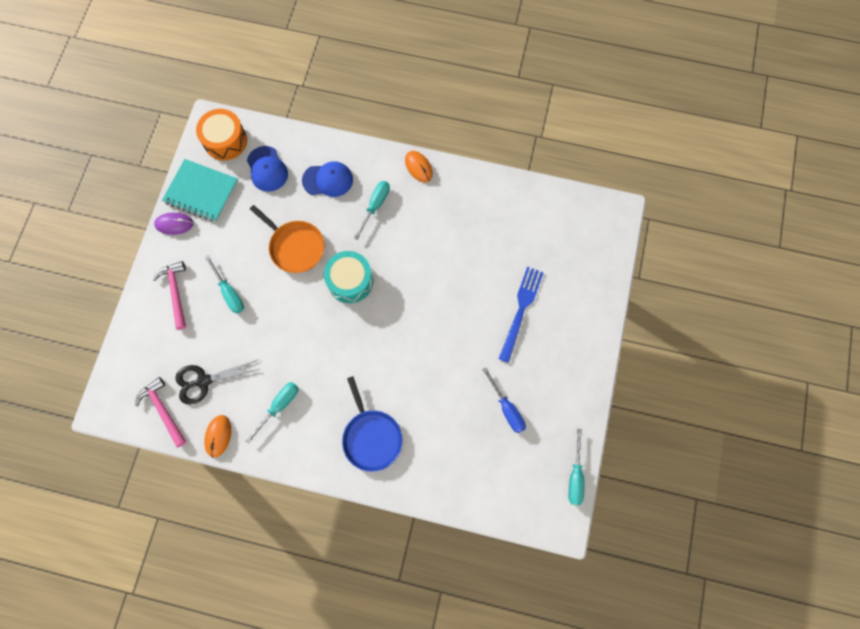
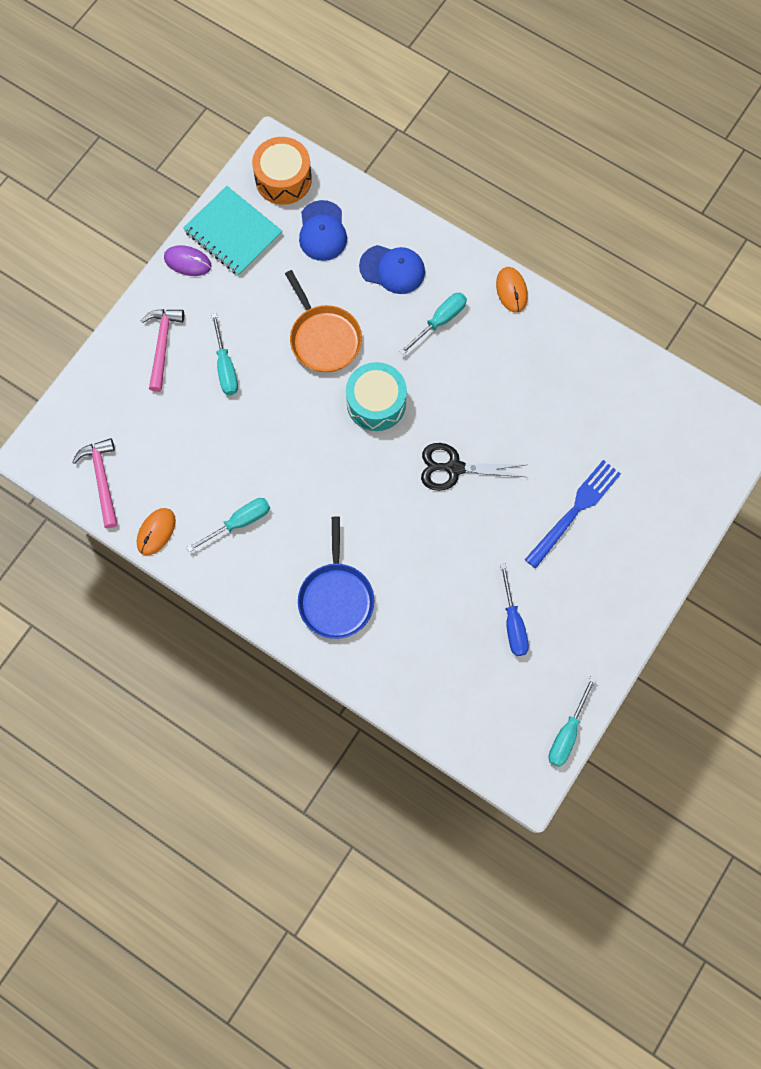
camera: 20 degrees right, 0 degrees up
black scissors [175,360,260,405] -> black scissors moved to [421,443,526,491]

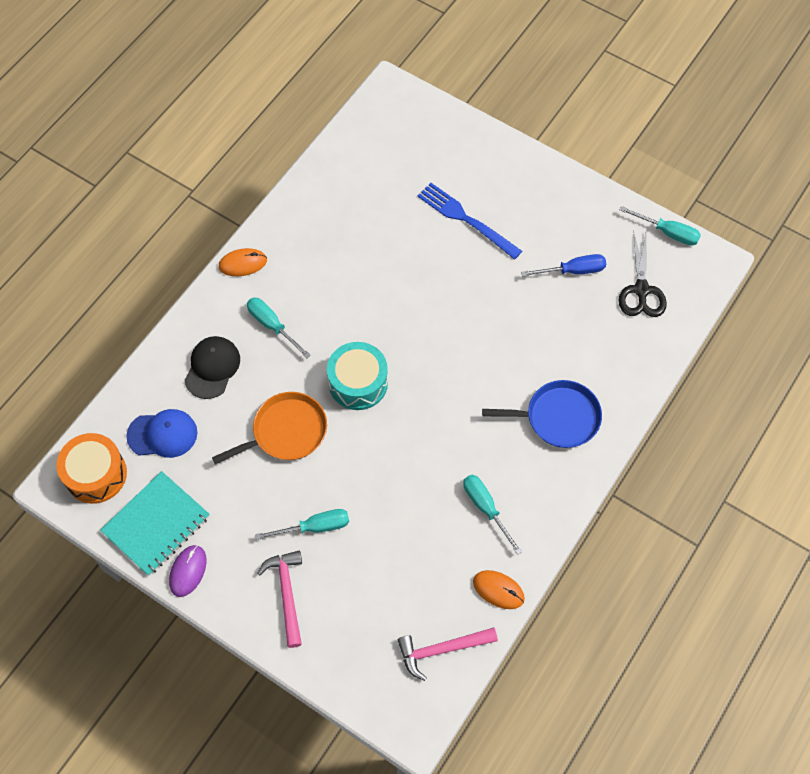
camera: 90 degrees left, 10 degrees down
pink hammer [141,309,184,392] -> pink hammer turned 75 degrees clockwise [257,551,302,648]
blue cap [359,245,425,294] -> black cap [185,336,240,399]
black scissors [421,443,526,491] -> black scissors moved to [618,231,667,317]

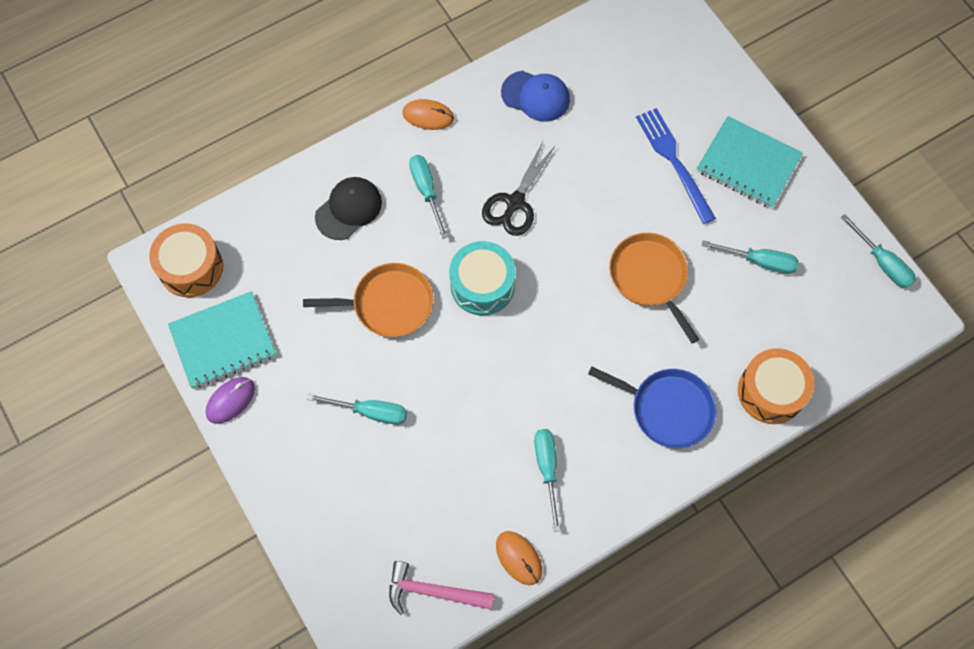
camera: 25 degrees right, 5 degrees up
blue cap [126,409,197,458] -> blue cap moved to [501,71,570,122]
pink hammer [257,551,302,648] -> none
blue screwdriver [521,254,606,277] -> turquoise screwdriver [702,240,799,274]
black scissors [618,231,667,317] -> black scissors moved to [482,142,556,236]
none -> orange pan [609,233,699,343]
none -> turquoise notebook [697,116,803,208]
none -> orange drum [738,348,815,424]

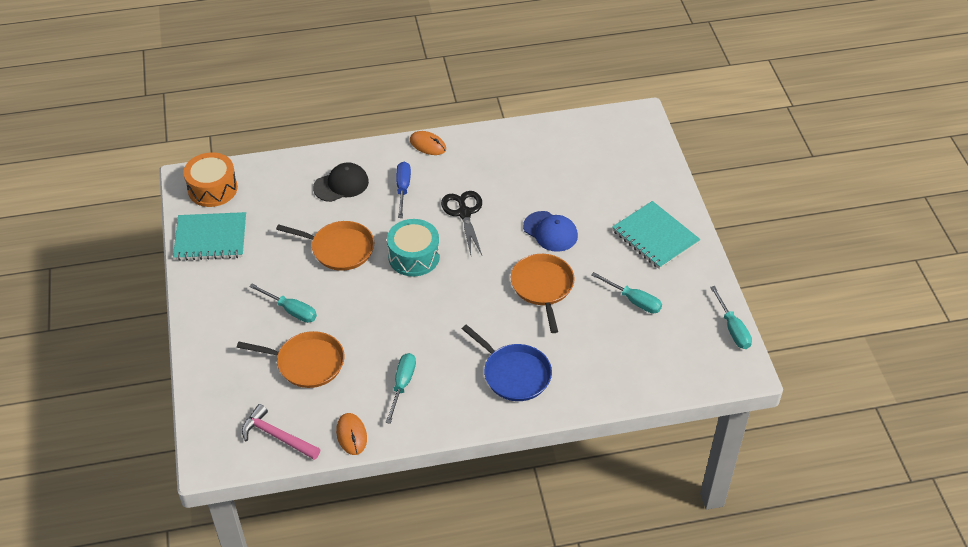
camera: 20 degrees right, 20 degrees down
purple mouse [206,377,255,424] -> none
turquoise screwdriver [409,155,448,239] -> blue screwdriver [396,162,411,218]
black scissors [482,142,556,236] -> black scissors turned 120 degrees clockwise [441,191,482,255]
blue cap [501,71,570,122] -> blue cap moved to [523,211,578,252]
blue fork [636,108,716,224] -> none
orange drum [738,348,815,424] -> none
none -> orange pan [237,331,344,388]

